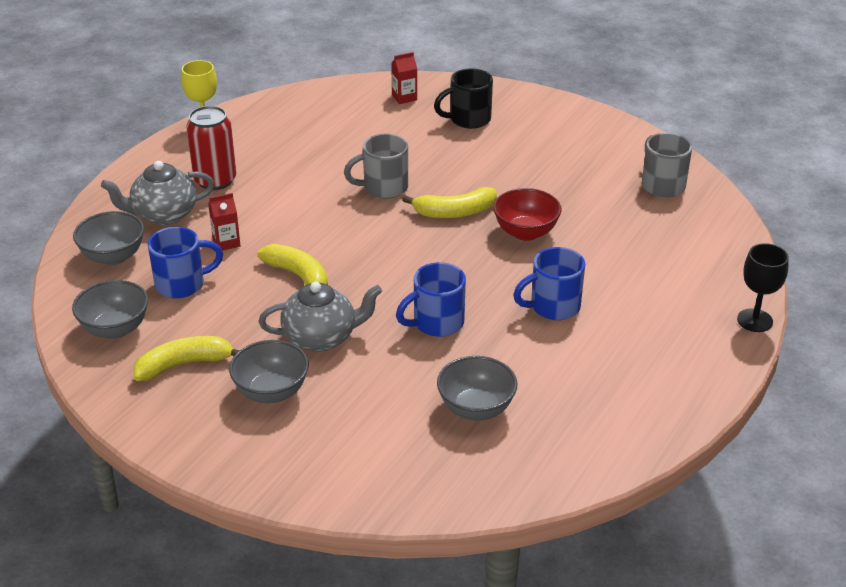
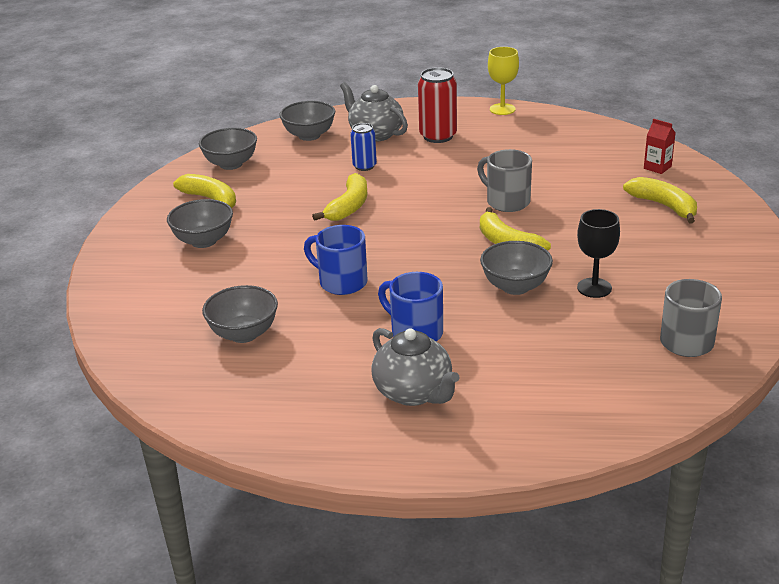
camera: 65 degrees right, 5 degrees down
blue mug [148,227,223,298] -> none
red carton [208,193,241,251] -> blue can [350,123,377,171]
grey teapot [259,282,382,352] -> grey teapot moved to [371,328,459,406]
black mug [434,68,493,129] -> yellow banana [623,177,697,223]
red bowl [493,188,561,241] -> grey bowl [480,241,553,295]
black goblet [737,243,789,332] -> black goblet moved to [577,209,620,298]

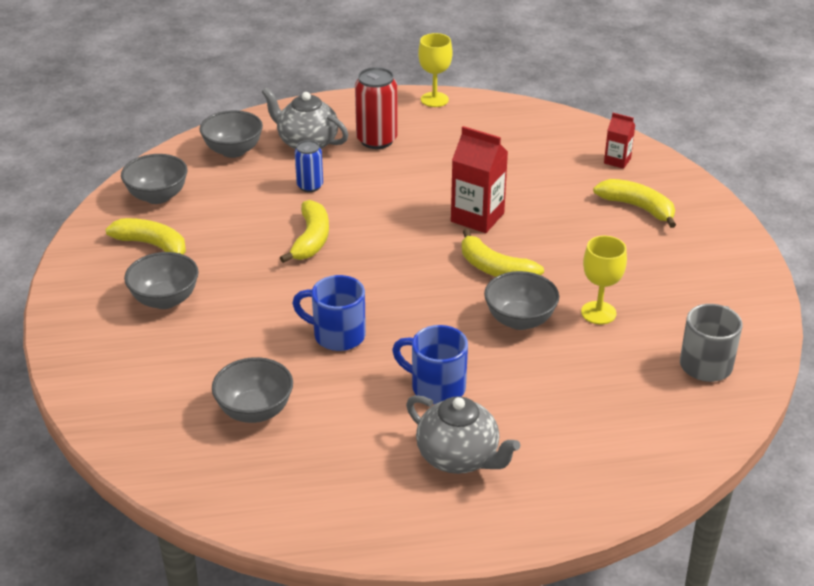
camera: 15 degrees left, 5 degrees up
grey mug [477,149,532,212] -> red carton [451,126,508,233]
black goblet [577,209,620,298] -> yellow goblet [581,236,627,324]

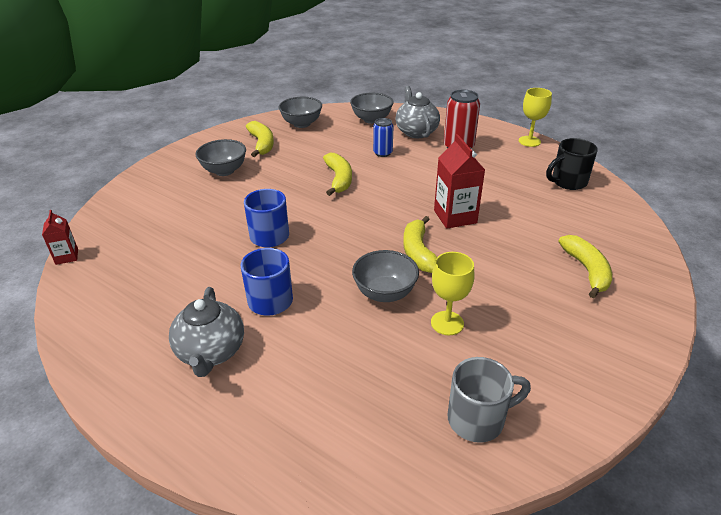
camera: 45 degrees right, 0 degrees up
grey bowl [212,357,293,423] -> none
yellow banana [280,200,329,263] -> yellow banana turned 60 degrees counterclockwise [323,153,352,196]
red carton [604,113,635,169] -> red carton moved to [42,210,78,265]
none -> black mug [546,138,598,190]

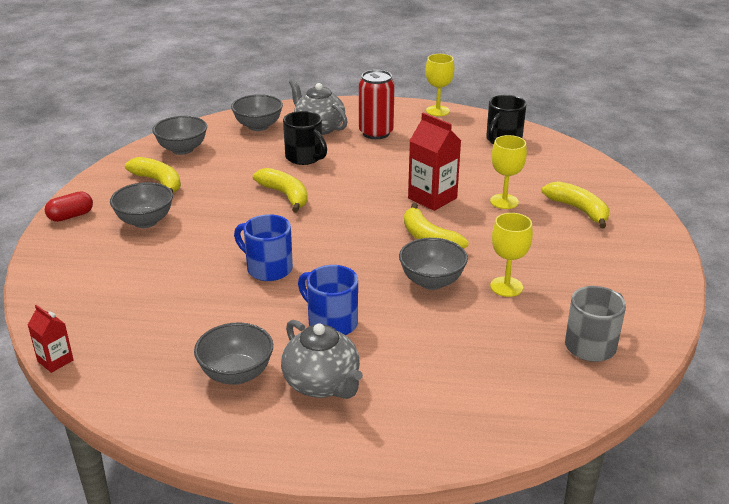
camera: 30 degrees left, 5 degrees down
blue can [373,118,393,157] -> black mug [283,111,327,165]
none -> red capsule [45,191,93,222]
none -> grey bowl [194,322,273,385]
none -> yellow goblet [490,135,527,209]

